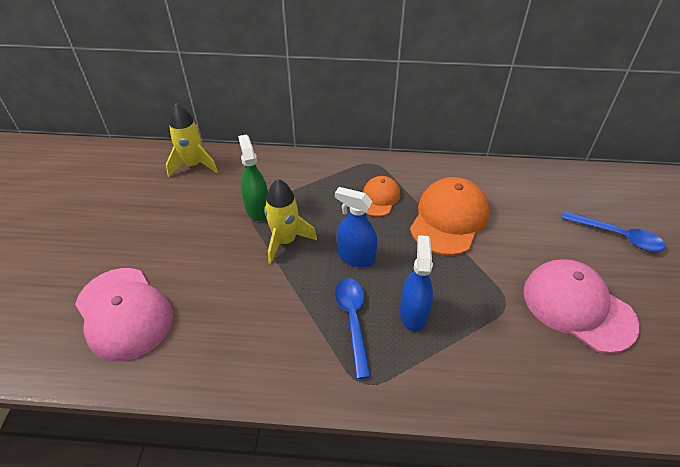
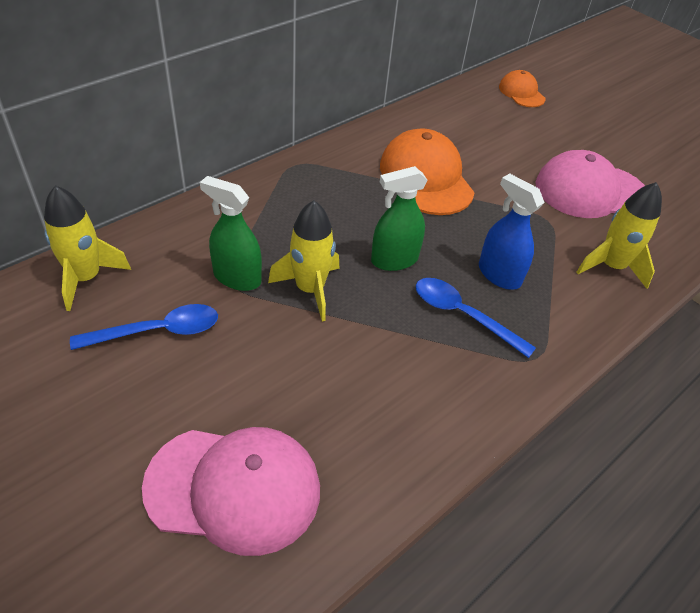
camera: 50 degrees left, 0 degrees up
blue spray bottle [335,187,377,267] -> green spray bottle [371,166,428,271]
orange cap [363,176,400,217] -> orange cap moved to [499,70,546,107]
blue spoon [562,211,665,251] -> blue spoon moved to [70,304,218,350]
none -> yellow rocket [577,182,662,289]

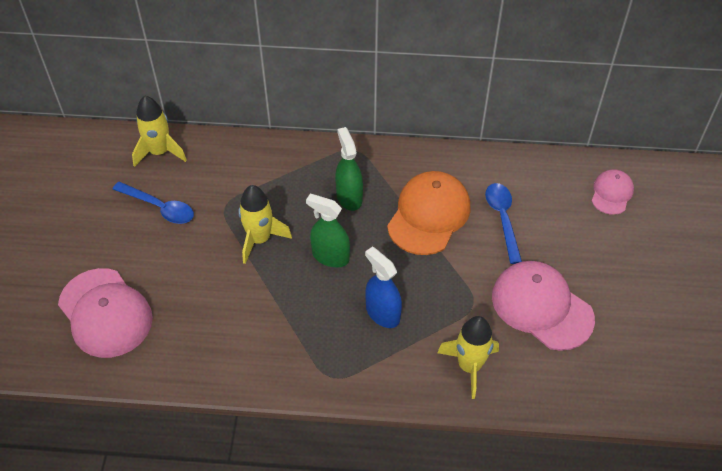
camera: 50 degrees right, 5 degrees up
green spray bottle [200,176,262,291] -> green spray bottle moved to [335,127,363,211]
blue spoon [416,278,536,358] -> blue spoon moved to [485,183,522,264]
blue spray bottle [479,173,545,290] -> blue spray bottle turned 45 degrees counterclockwise [365,247,402,328]
orange cap [499,70,546,107] -> pink cap [592,169,634,215]

